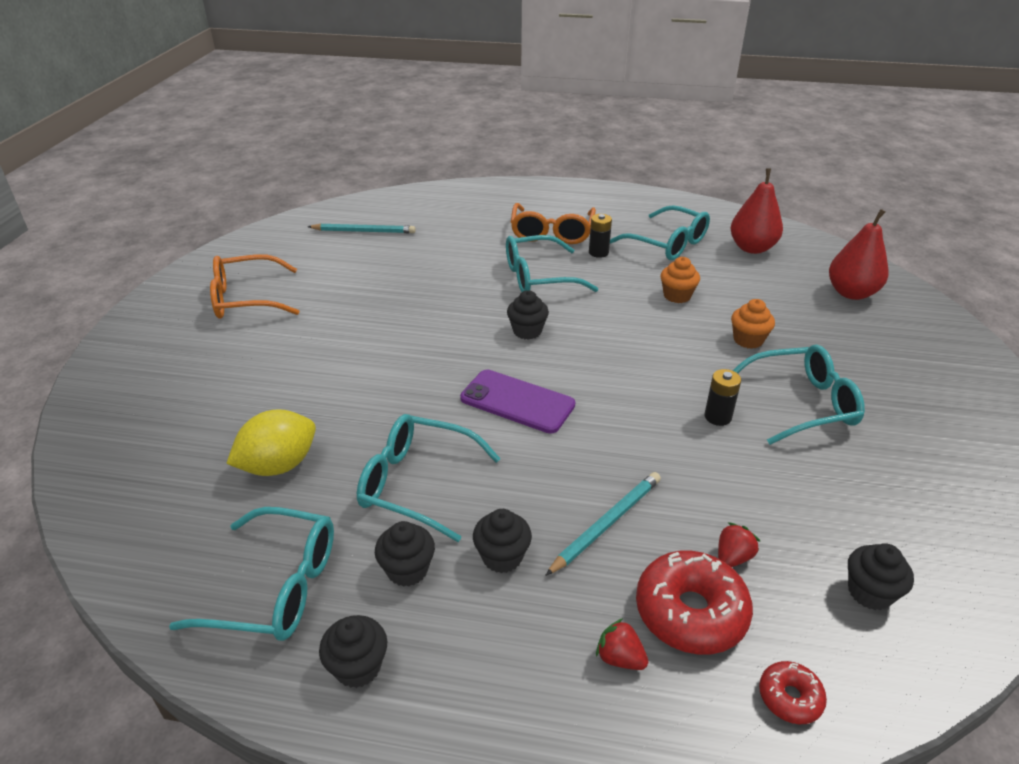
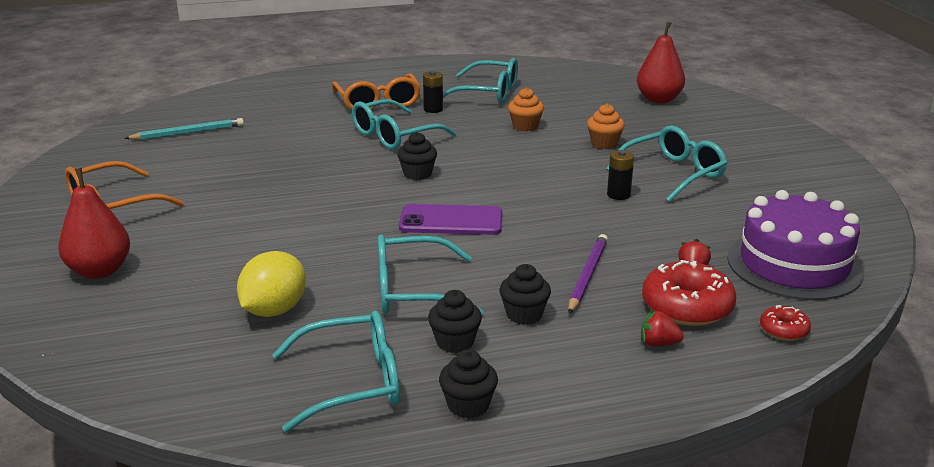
camera: 25 degrees left, 10 degrees down
turquoise pencil [545,472,661,576] -> purple pencil [568,234,608,314]
red pear [730,169,783,254] -> red pear moved to [58,168,130,279]
black cupcake [848,543,914,610] -> purple cake [727,190,864,300]

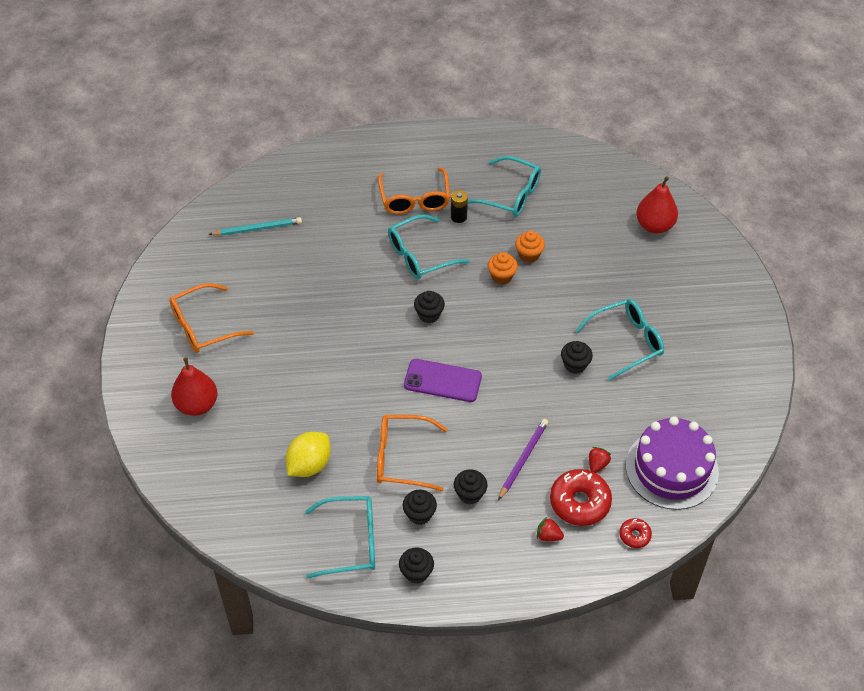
camera: 10 degrees right, 25 degrees up
turquoise glasses [378,235,484,315] -> orange glasses [377,415,448,491]
orange cupcake [587,104,625,149] -> orange cupcake moved to [488,252,518,284]
black battery [607,150,634,200] -> black cupcake [561,341,593,374]

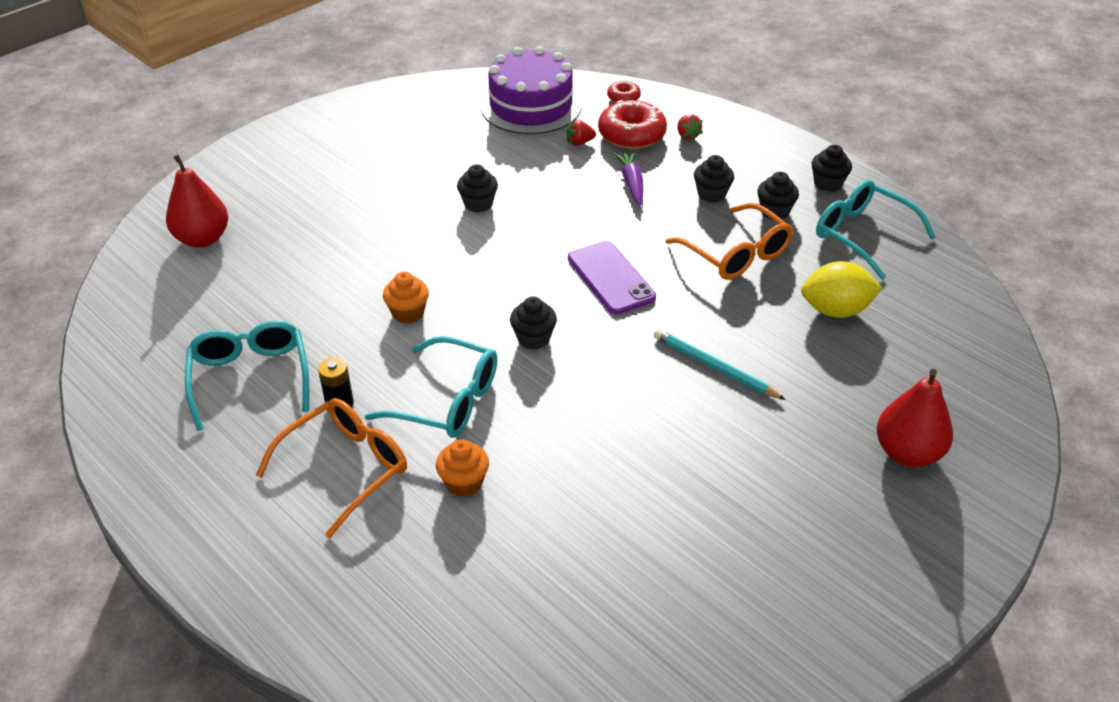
camera: 130 degrees left, 10 degrees down
orange glasses [169,283,254,353] -> none
turquoise pencil [208,217,302,236] -> turquoise pencil moved to [654,329,786,400]
purple pencil [498,419,548,500] -> purple carrot [612,151,643,206]
orange cupcake [515,231,545,263] -> orange cupcake moved to [436,439,489,497]
turquoise glasses [575,299,664,381] -> none

